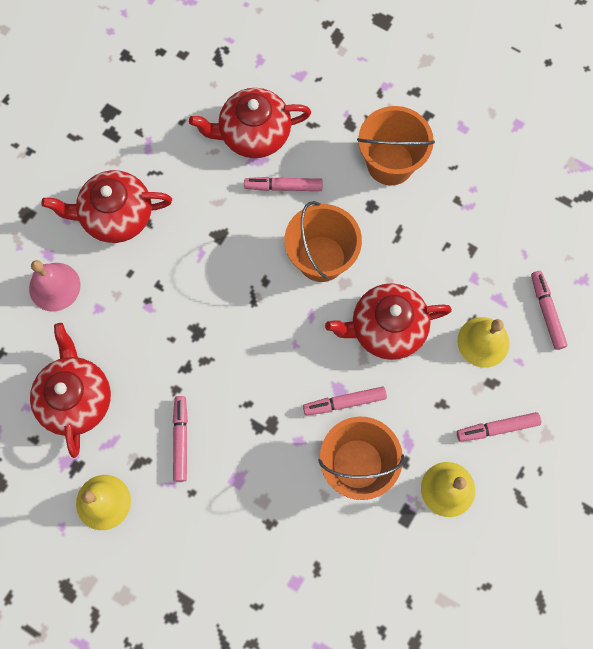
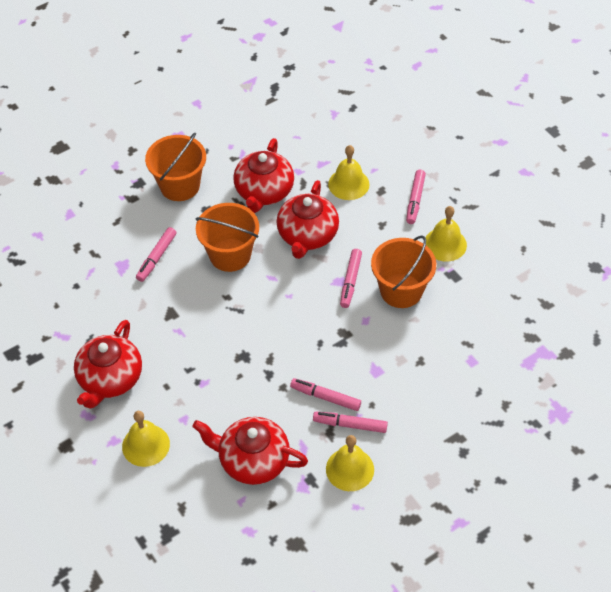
camera: 65 degrees left, 20 degrees down
pink bell [29,260,80,311] -> yellow bell [122,411,170,467]
red teapot [189,88,311,158] -> red teapot moved to [233,138,294,213]
pink marker [531,271,568,350] -> pink marker moved to [313,412,388,433]

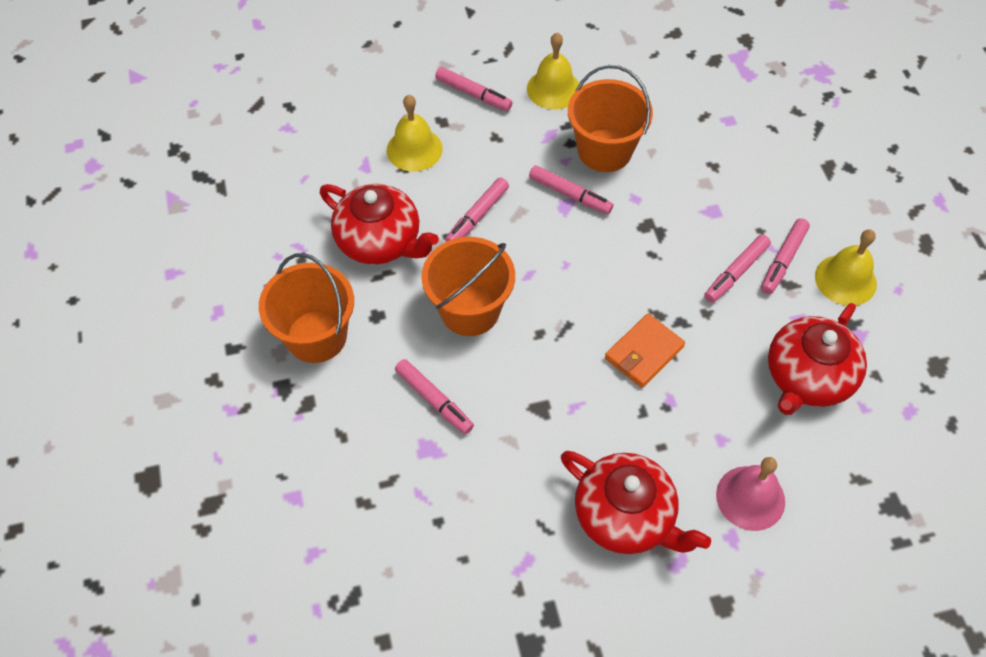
camera: 70 degrees left, 5 degrees up
yellow bell [122,411,170,467] -> pink bell [716,457,785,531]
red teapot [277,180,339,259] -> pink marker [445,178,509,242]
none -> orange wallet [605,313,685,388]

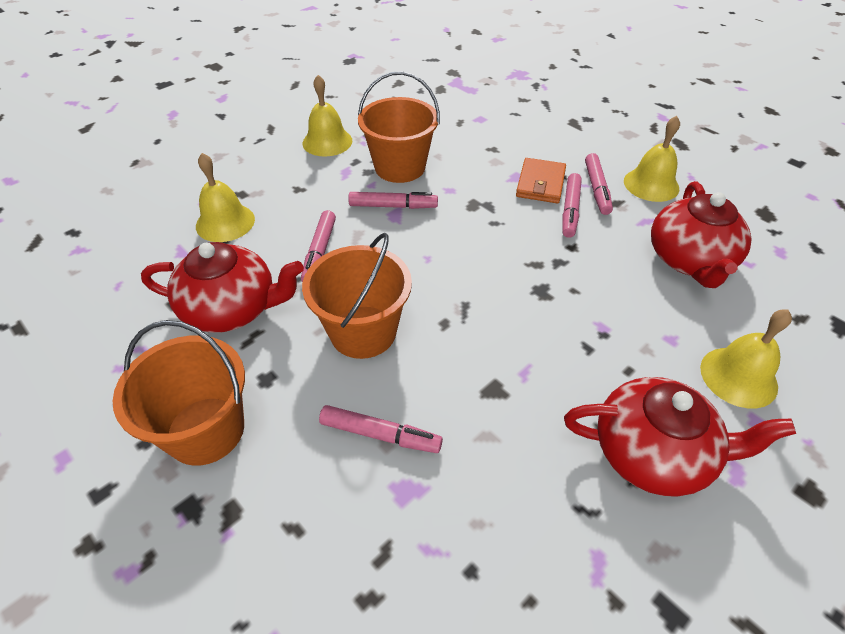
camera: 30 degrees left, 10 degrees down
pink marker [435,67,513,111] -> none
orange wallet [605,313,685,388] -> orange wallet moved to [516,158,566,203]
pink bell [716,457,785,531] -> yellow bell [700,309,792,409]

